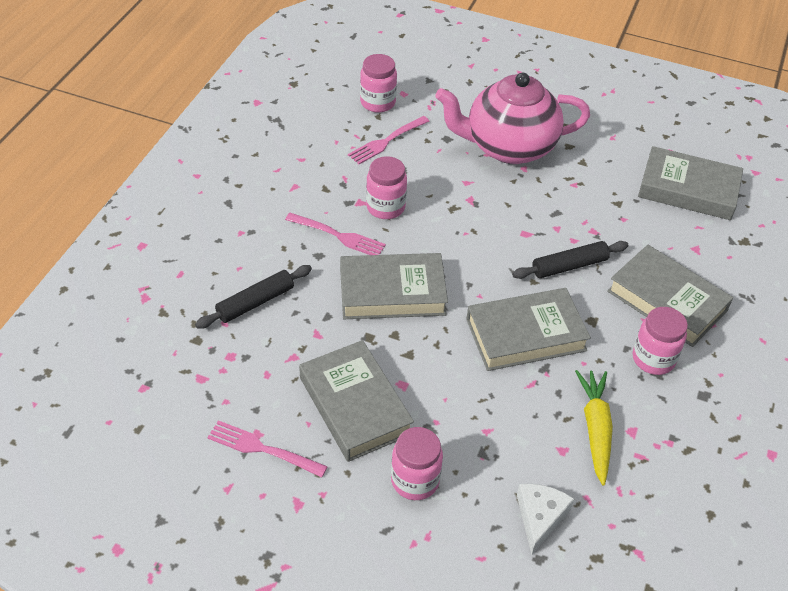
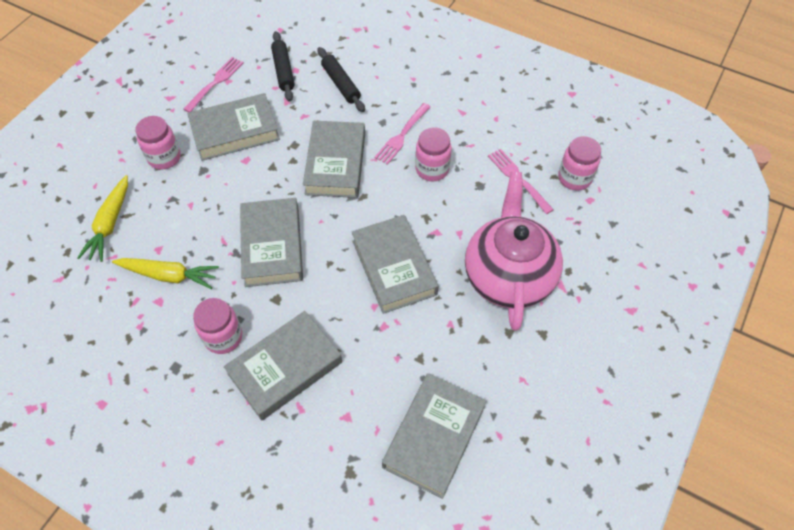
camera: 100 degrees right, 10 degrees up
black rolling pin [512,241,629,279] -> black rolling pin moved to [271,31,295,102]
white cheese [517,484,574,555] -> yellow carrot [77,175,128,262]
none -> grey book [352,215,438,314]

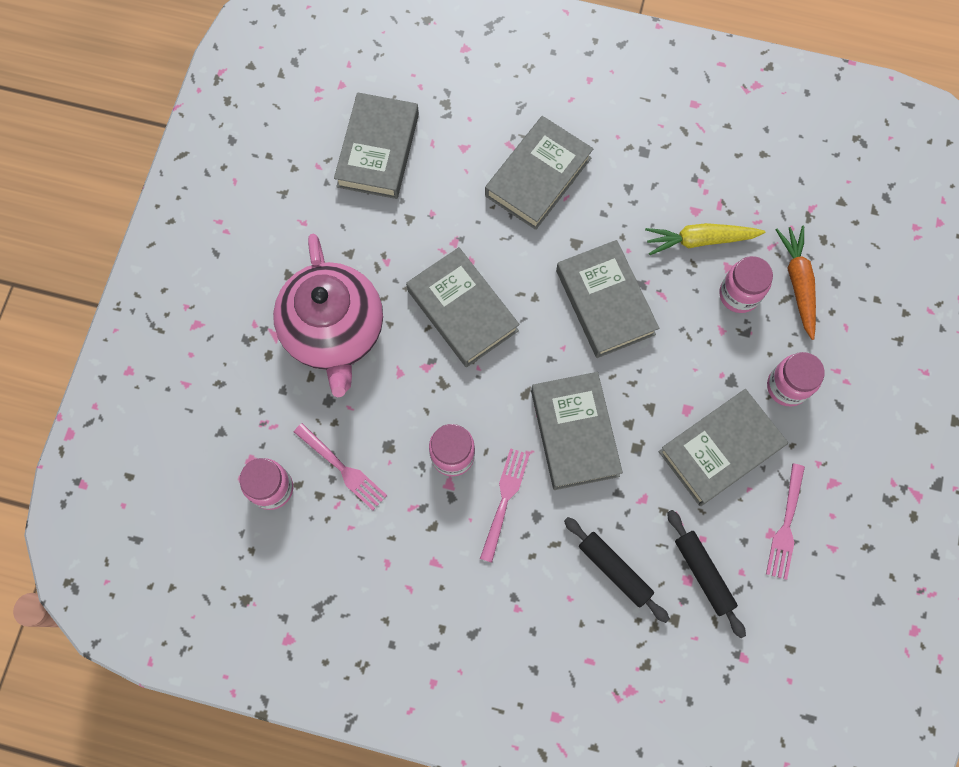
camera: 165 degrees right, 15 degrees up
yellow carrot [77,175,128,262] -> orange carrot [775,226,816,340]
pink jar [193,298,243,354] -> pink jar moved to [719,256,773,313]

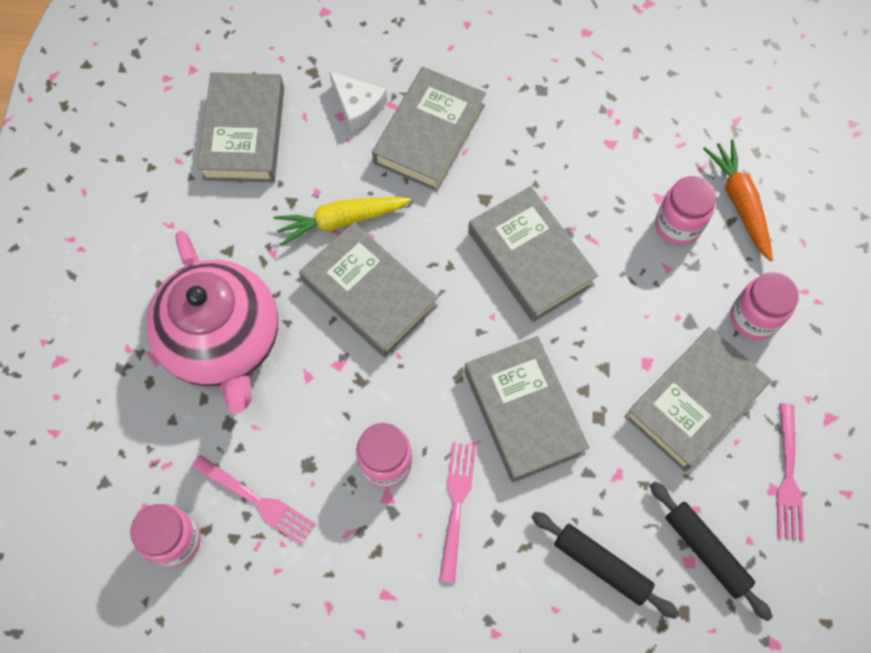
camera: 10 degrees left, 5 degrees down
yellow carrot [645,223,765,255] -> yellow carrot moved to [274,197,411,246]
none -> white cheese [329,71,387,132]

